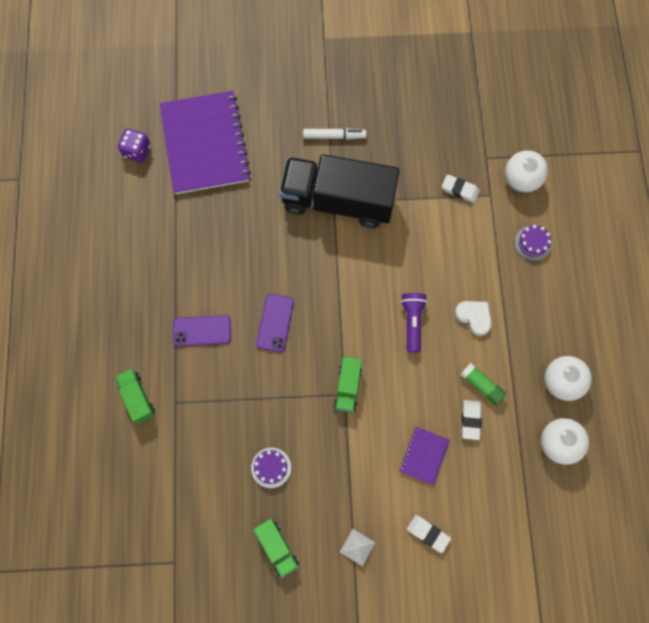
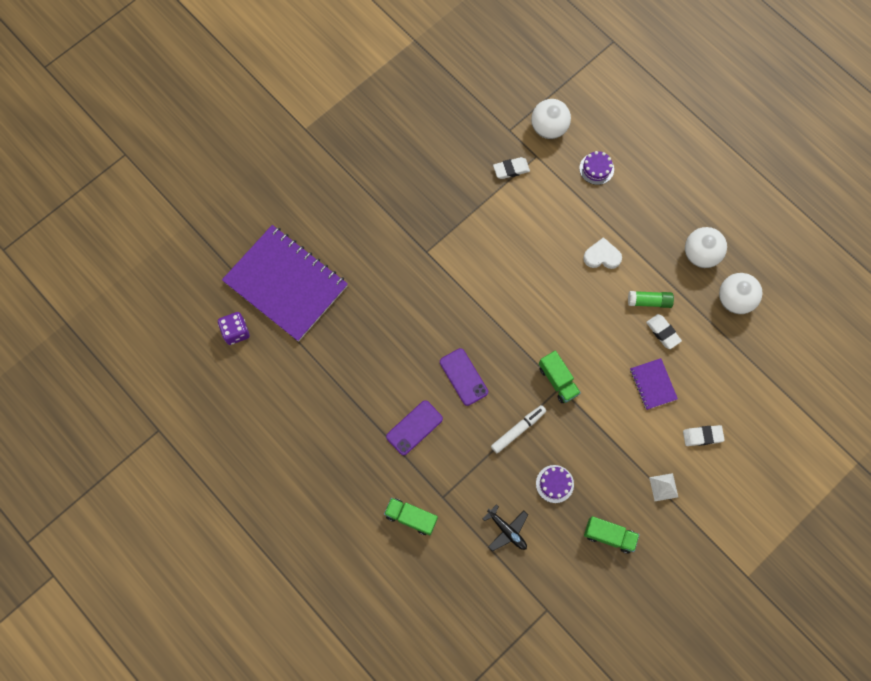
camera: 40 degrees left, 0 degrees up
black truck [279,154,400,228] -> none
white marker [303,128,366,139] -> white marker moved to [491,405,546,453]
purple flashlight [401,293,427,352] -> none
none -> black plane [482,504,528,551]

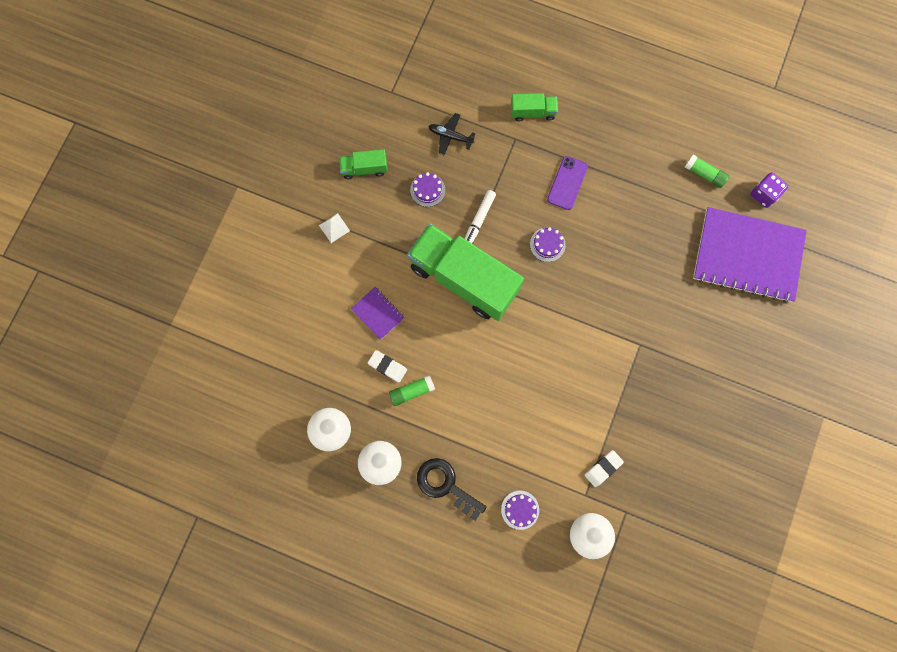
camera: 155 degrees right, 5 degrees up
purple phone [440,348,488,406] -> purple cake [530,227,566,262]
green truck [539,350,581,403] -> green truck [407,223,524,321], size x2.28
white heart [583,237,622,269] -> none
white eraser [683,425,725,446] -> none
none -> black key [417,458,487,521]
none -> green glue stick [685,154,729,188]

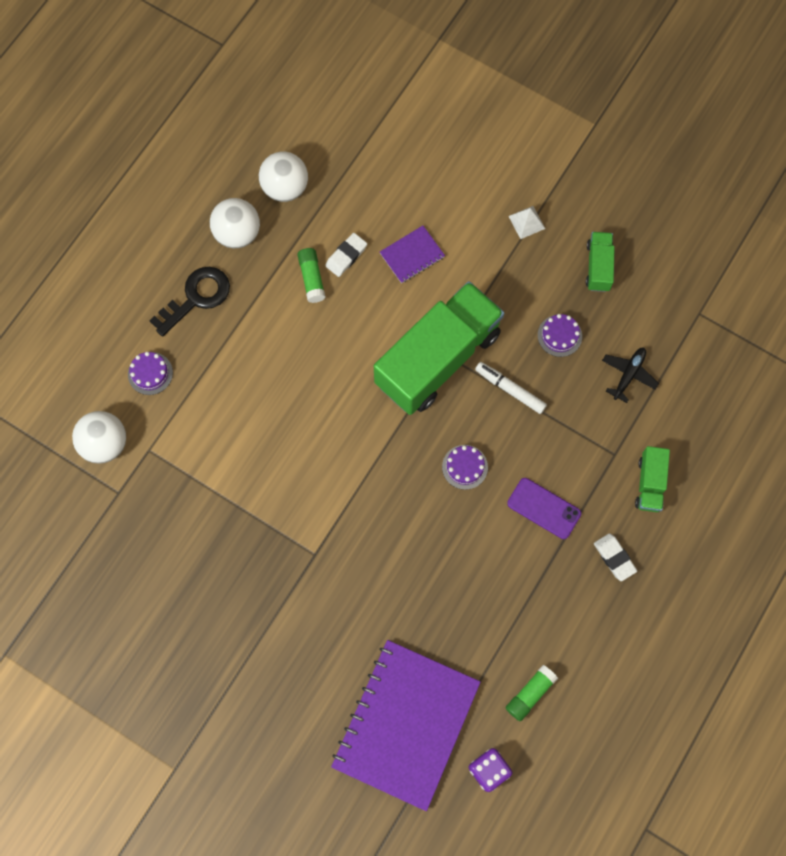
camera: 100 degrees right, 5 degrees down
white eraser [584,450,624,487] -> white eraser moved to [594,533,637,581]

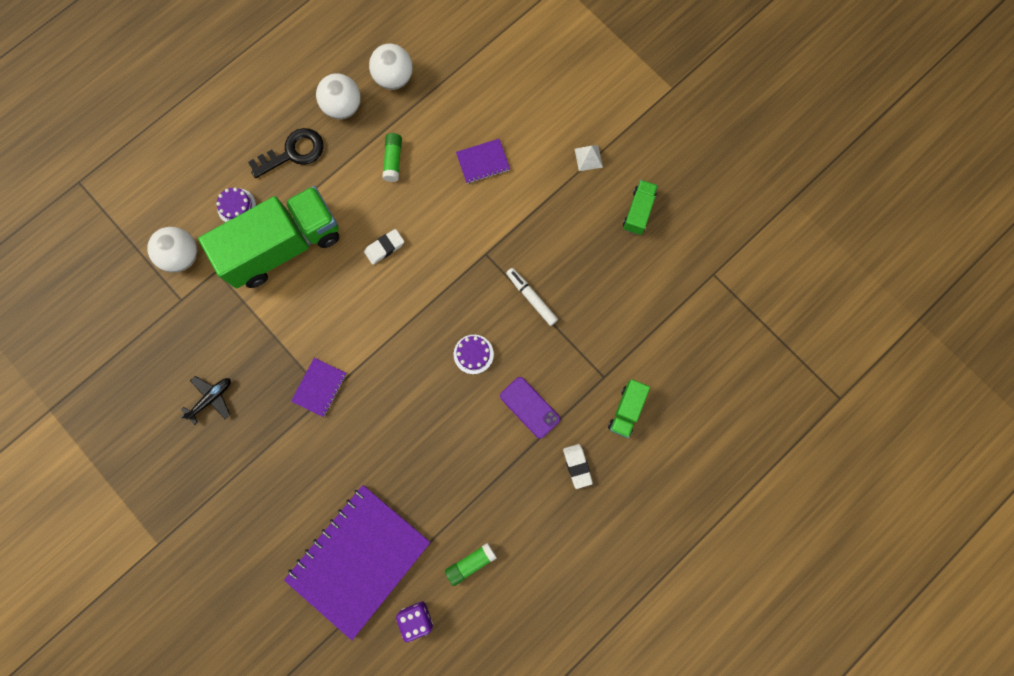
camera: 15 degrees right, 5 degrees up
white eraser [325,233,367,277] -> white eraser moved to [364,229,404,265]
green truck [374,281,504,415] -> green truck moved to [198,186,339,288]
purple cake [538,314,582,357] -> none
black plane [602,348,659,403] -> black plane moved to [180,376,231,425]
none -> purple notebook [291,358,347,417]

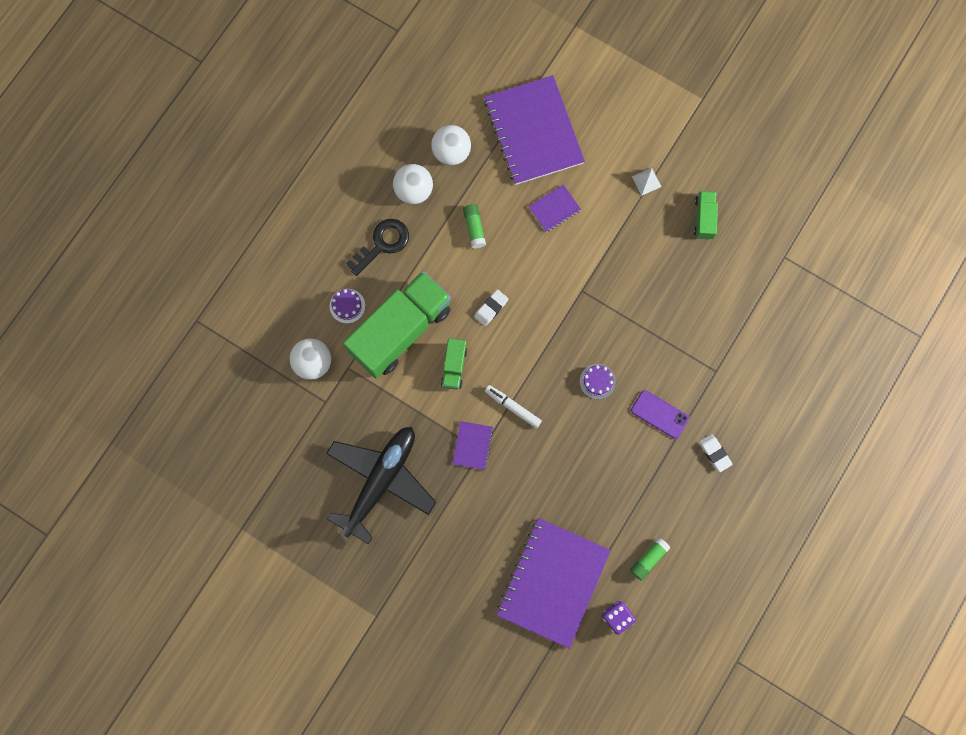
camera: 15 degrees left, 0 degrees up
black plane [180,376,231,425] -> black plane [326,427,436,544], size x2.43
white marker [506,268,558,326] -> white marker moved to [485,385,542,428]
green truck [608,379,650,438] -> green truck moved to [441,338,467,390]
none -> purple notebook [484,75,585,185]

